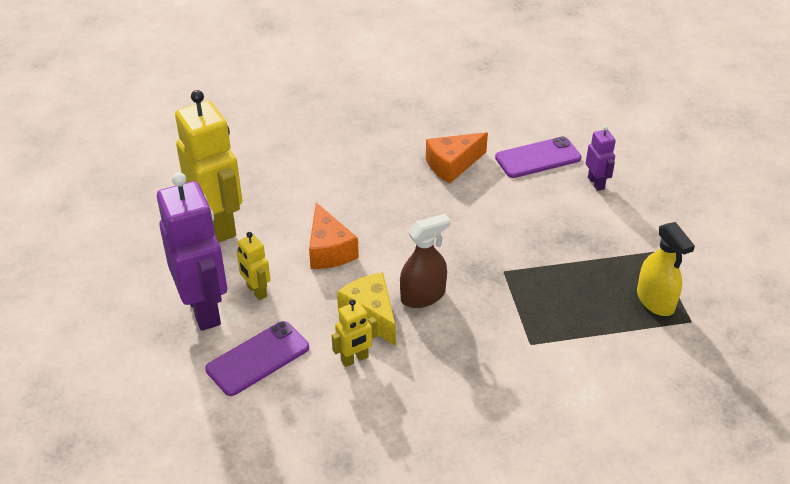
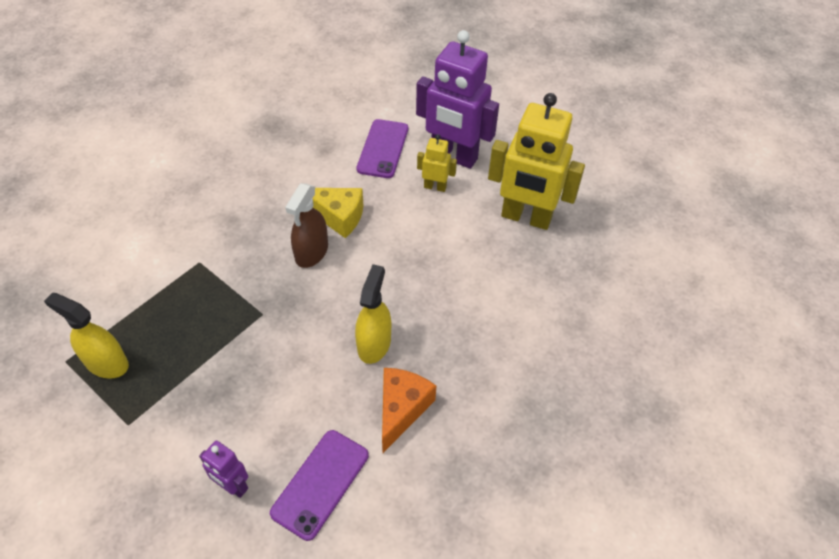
camera: 140 degrees right, 10 degrees up
orange cheese [309,202,359,269] -> none
yellow robot [332,299,377,367] -> none
none -> yellow spray bottle [355,264,391,364]

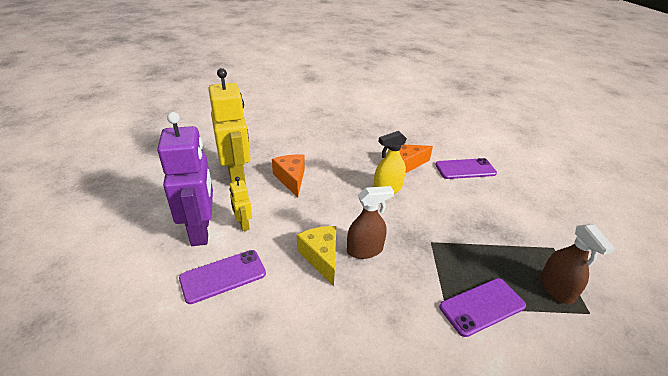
camera: 130 degrees left, 15 degrees down
yellow spray bottle [44,293,129,379] -> brown spray bottle [540,224,615,304]
purple robot [199,441,248,498] -> none
none -> orange cheese [272,154,305,198]
none -> purple phone [439,278,526,337]

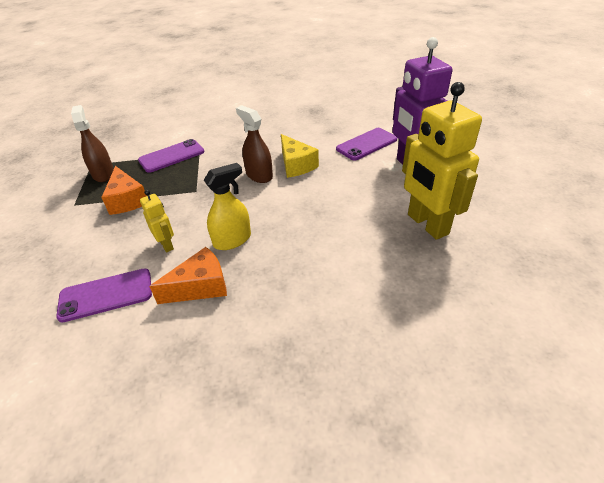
camera: 175 degrees right, 5 degrees up
yellow robot [230,177,252,231] -> yellow robot moved to [140,190,174,252]
orange cheese [272,154,305,198] -> orange cheese moved to [101,166,147,215]
brown spray bottle [347,186,394,259] -> brown spray bottle turned 75 degrees clockwise [236,106,273,183]

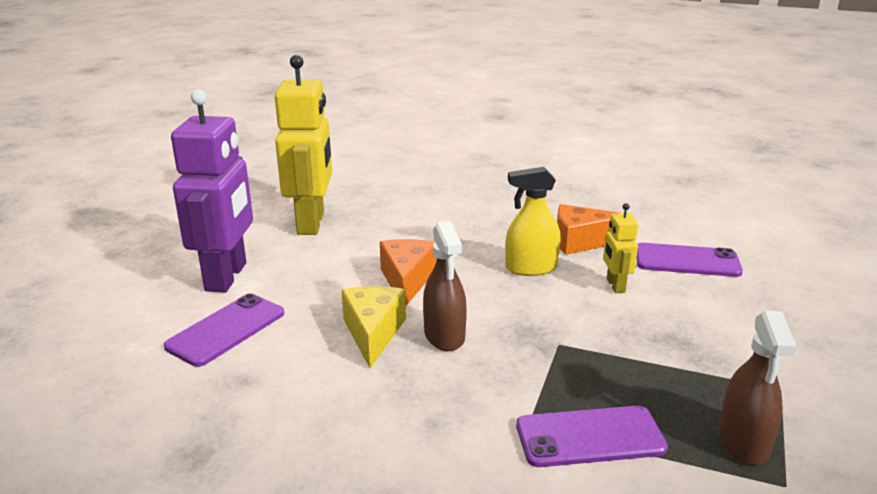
camera: 155 degrees left, 15 degrees down
orange cheese [101,166,147,215] -> orange cheese moved to [380,239,437,306]
purple phone [336,128,397,161] -> purple phone turned 45 degrees counterclockwise [164,294,284,367]

